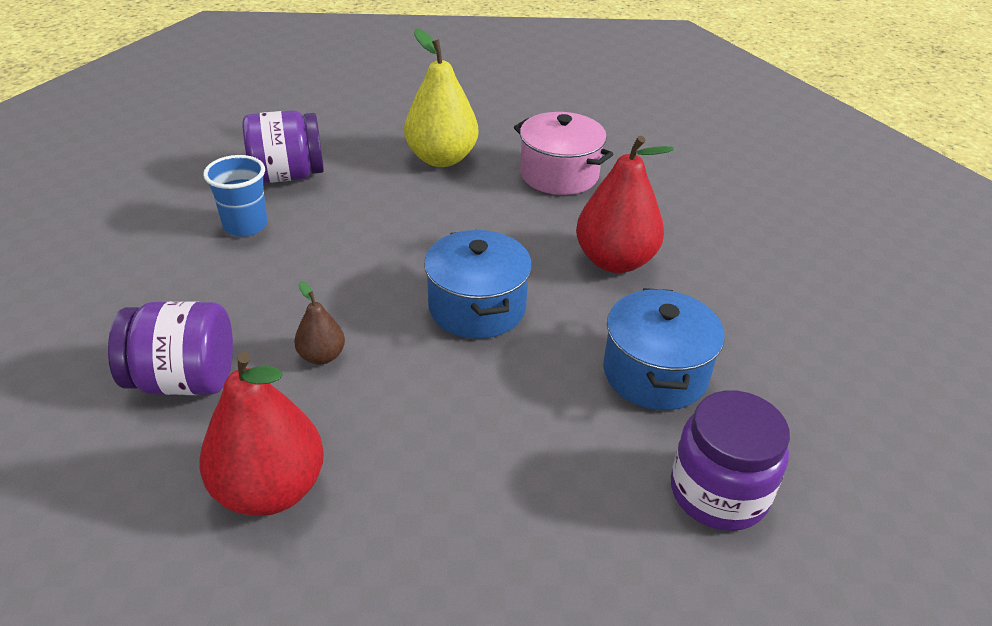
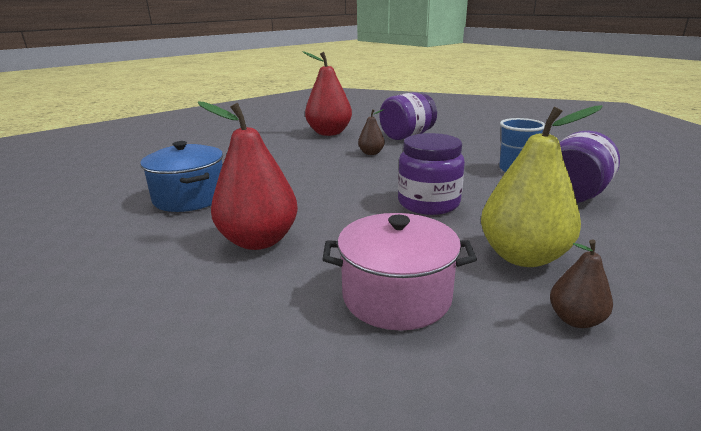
camera: 145 degrees right, 15 degrees down
blue pot [424,230,532,339] -> none
purple jar [671,390,790,531] -> purple jar moved to [398,133,465,215]
none -> brown pear [550,239,613,328]

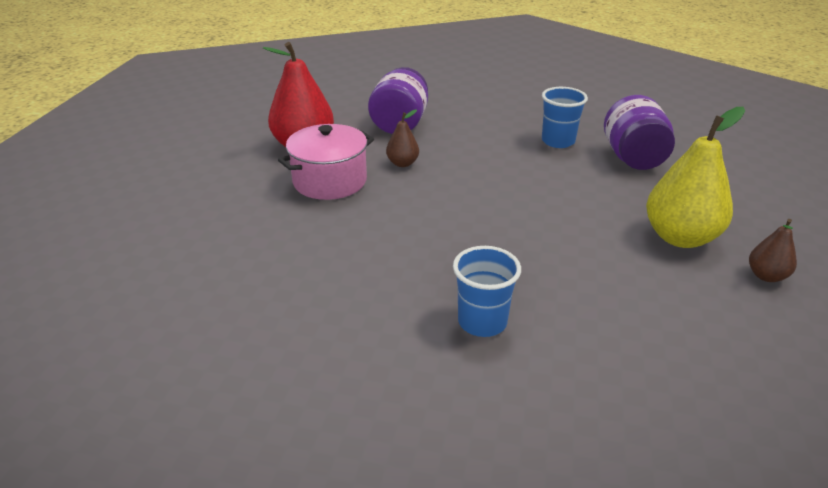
camera: 40 degrees left, 10 degrees up
blue pot [140,141,223,212] -> none
red pear [198,101,298,250] -> blue cup [453,246,521,337]
pink pot [322,213,477,331] -> pink pot moved to [278,124,374,200]
purple jar [398,133,465,215] -> none

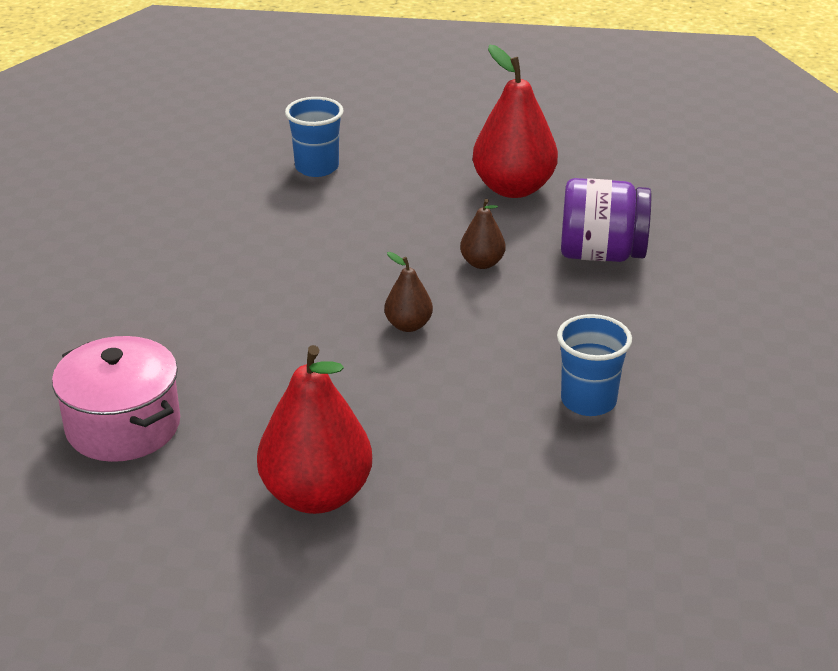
camera: 85 degrees right, 0 degrees up
pink pot [278,124,374,200] -> pink pot moved to [52,336,180,462]
blue cup [453,246,521,337] -> blue cup moved to [285,97,344,177]
purple jar [604,95,675,170] -> none
yellow pear [646,107,745,248] -> red pear [257,345,372,514]
brown pear [749,219,797,282] -> brown pear moved to [384,252,433,332]

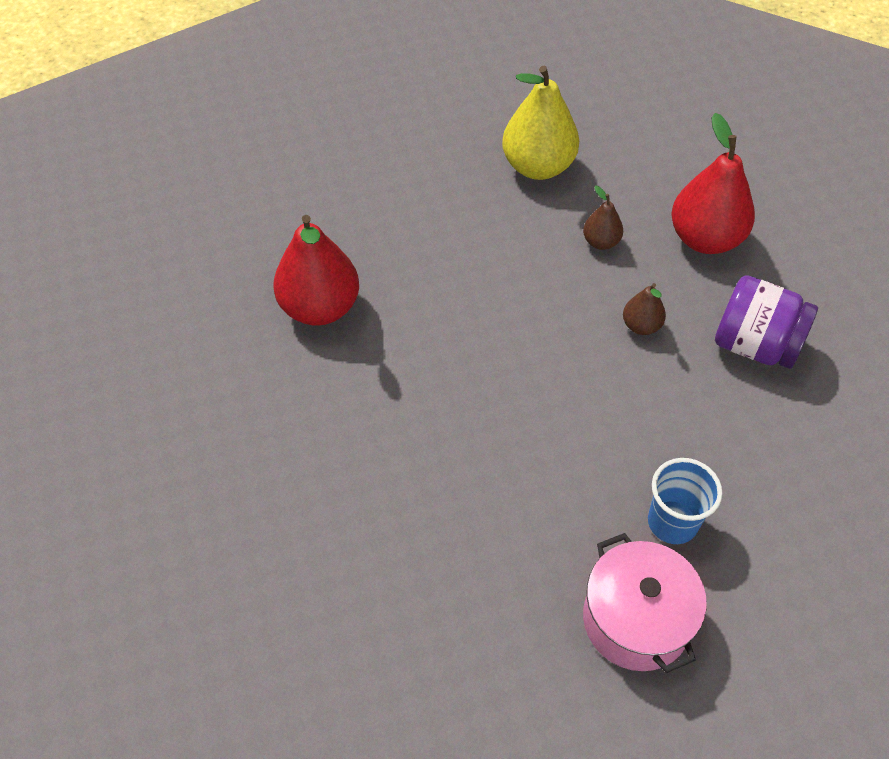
camera: 20 degrees right, 20 degrees up
pink pot [52,336,180,462] -> pink pot moved to [583,533,707,673]
red pear [257,345,372,514] -> red pear moved to [273,215,359,326]
blue cup [285,97,344,177] -> yellow pear [502,66,579,180]
brown pear [384,252,433,332] -> brown pear moved to [583,186,623,250]

